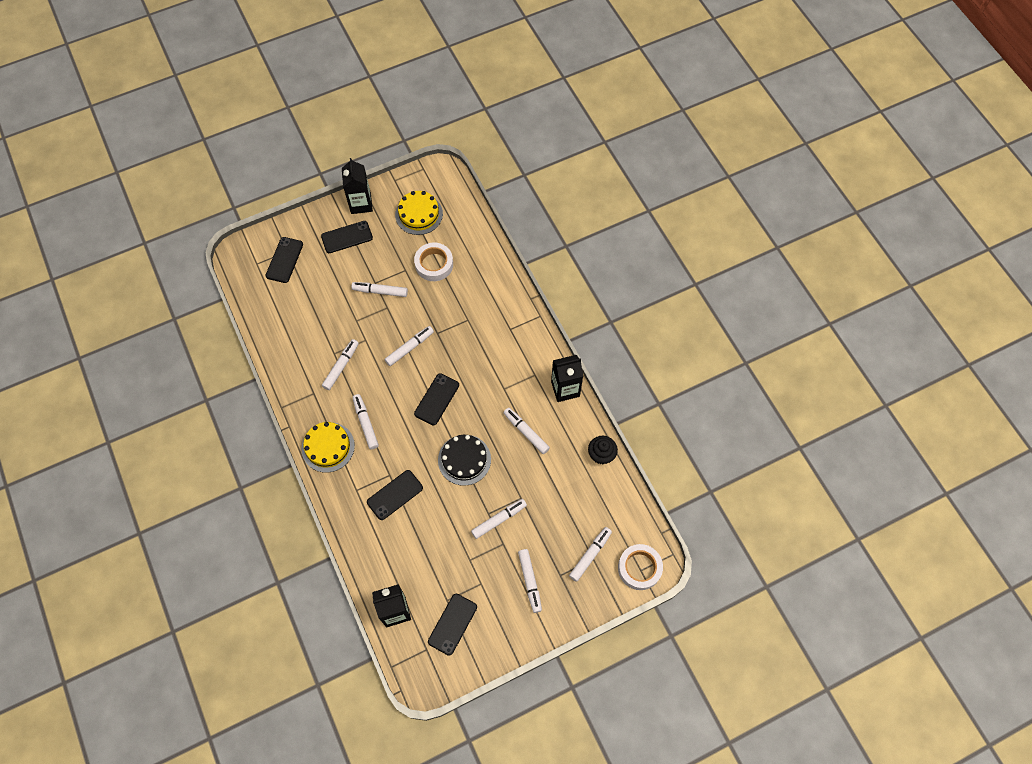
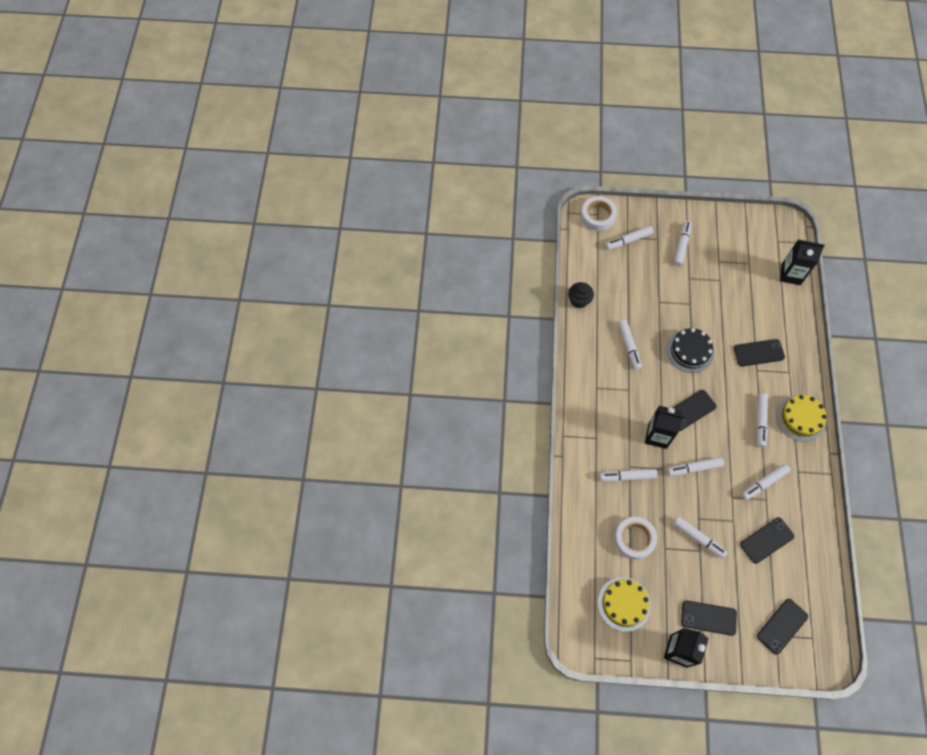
camera: 150 degrees left, 0 degrees up
black phone [428,594,477,656] -> black phone moved to [740,517,794,564]
white marker [471,499,527,539] -> white marker moved to [599,469,657,481]
black carton [551,355,583,402] -> black carton moved to [645,406,684,449]

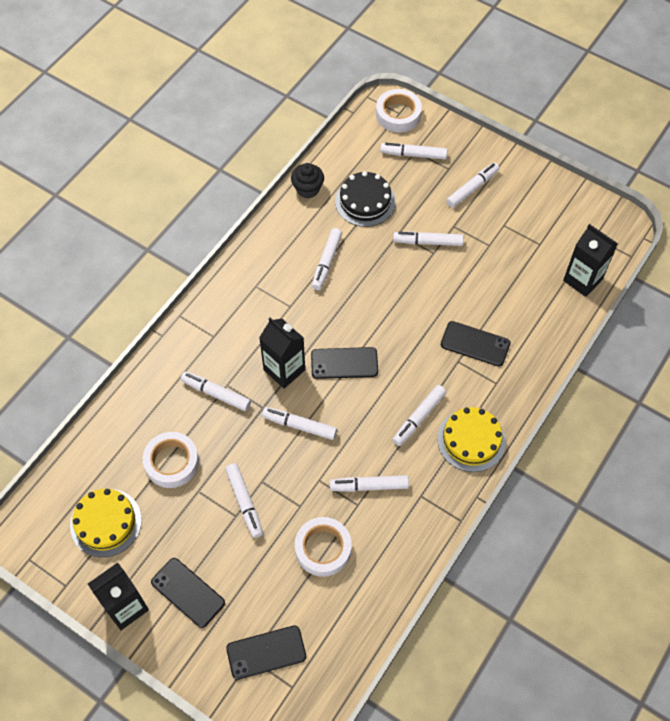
camera: 30 degrees right, 5 degrees down
black cake [667,328,714,373] -> black cake moved to [335,171,396,227]
black phone [740,517,794,564] -> white tape [295,517,352,577]
none -> white marker [393,231,464,246]

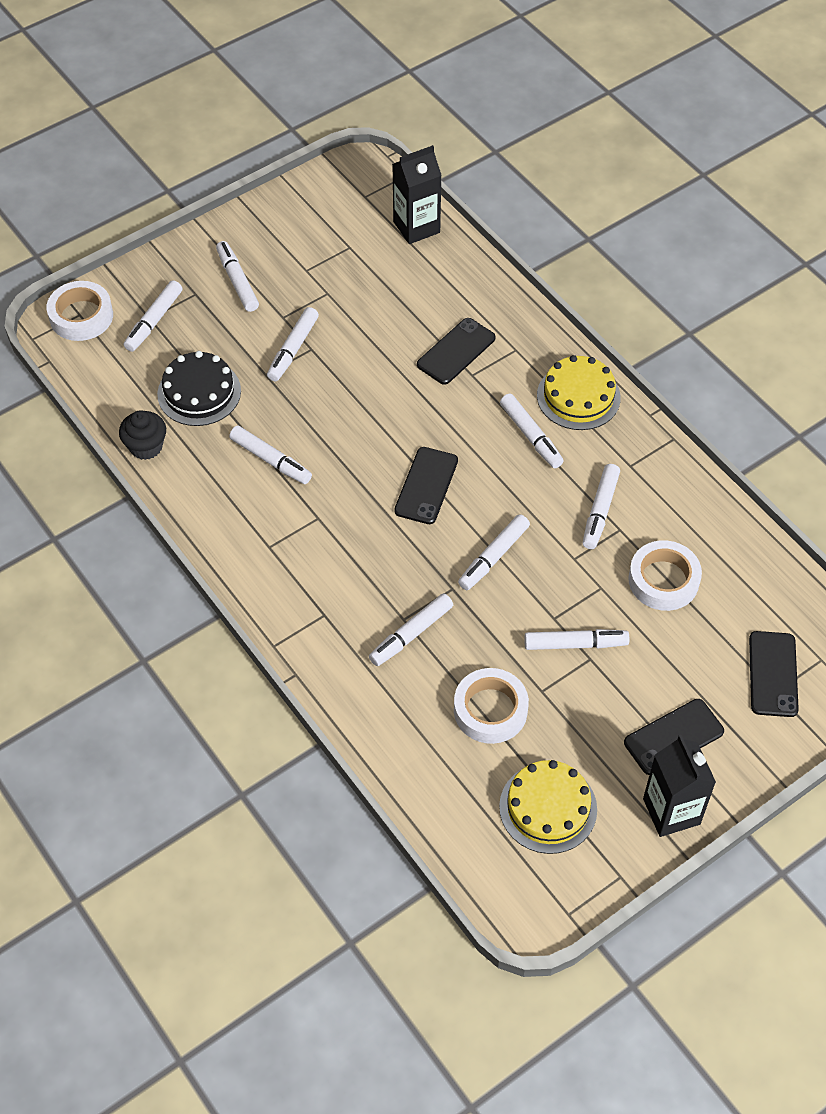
camera: 70 degrees left, 5 degrees down
black carton [259,318,305,388] -> none

